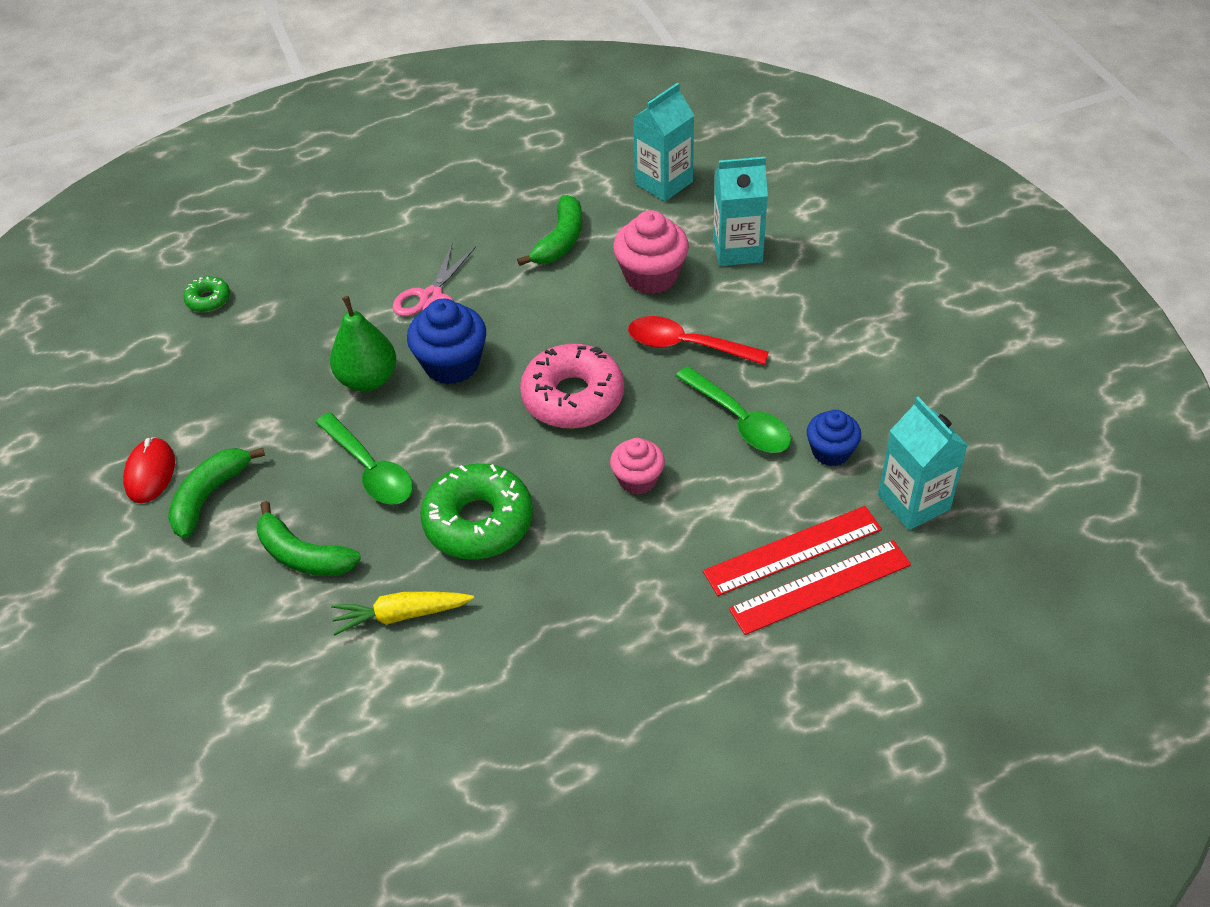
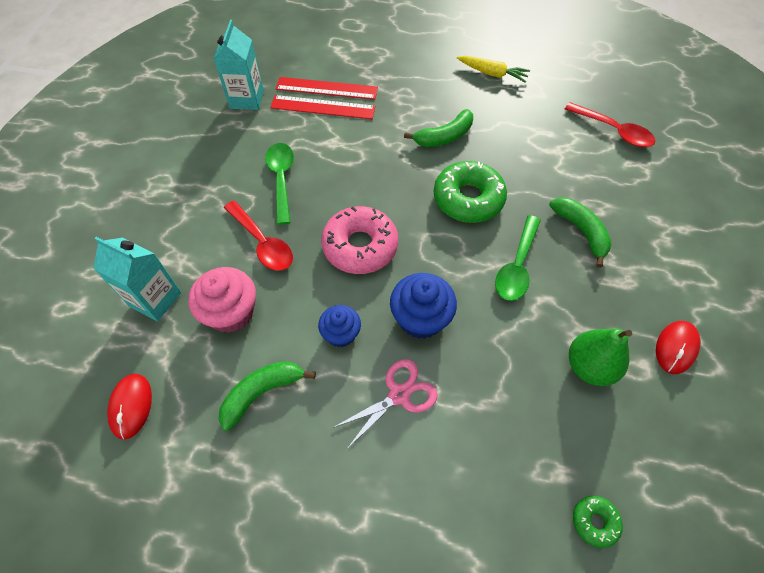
camera: 150 degrees left, 10 degrees up
green banana [168,447,265,539] -> green banana moved to [404,109,473,147]
green spoon [315,413,413,505] -> green spoon turned 150 degrees counterclockwise [495,215,541,301]
green pear [330,296,396,391] -> green pear moved to [569,329,632,386]
yellow carrot [331,591,474,636] -> yellow carrot moved to [457,56,530,83]
pink cupcake [610,438,665,495] -> none
turquoise carton [633,83,695,201] -> red mouse [107,374,152,440]
blue cupcake [807,410,861,466] -> blue cupcake moved to [318,305,361,347]
none -> red spoon [565,102,655,147]

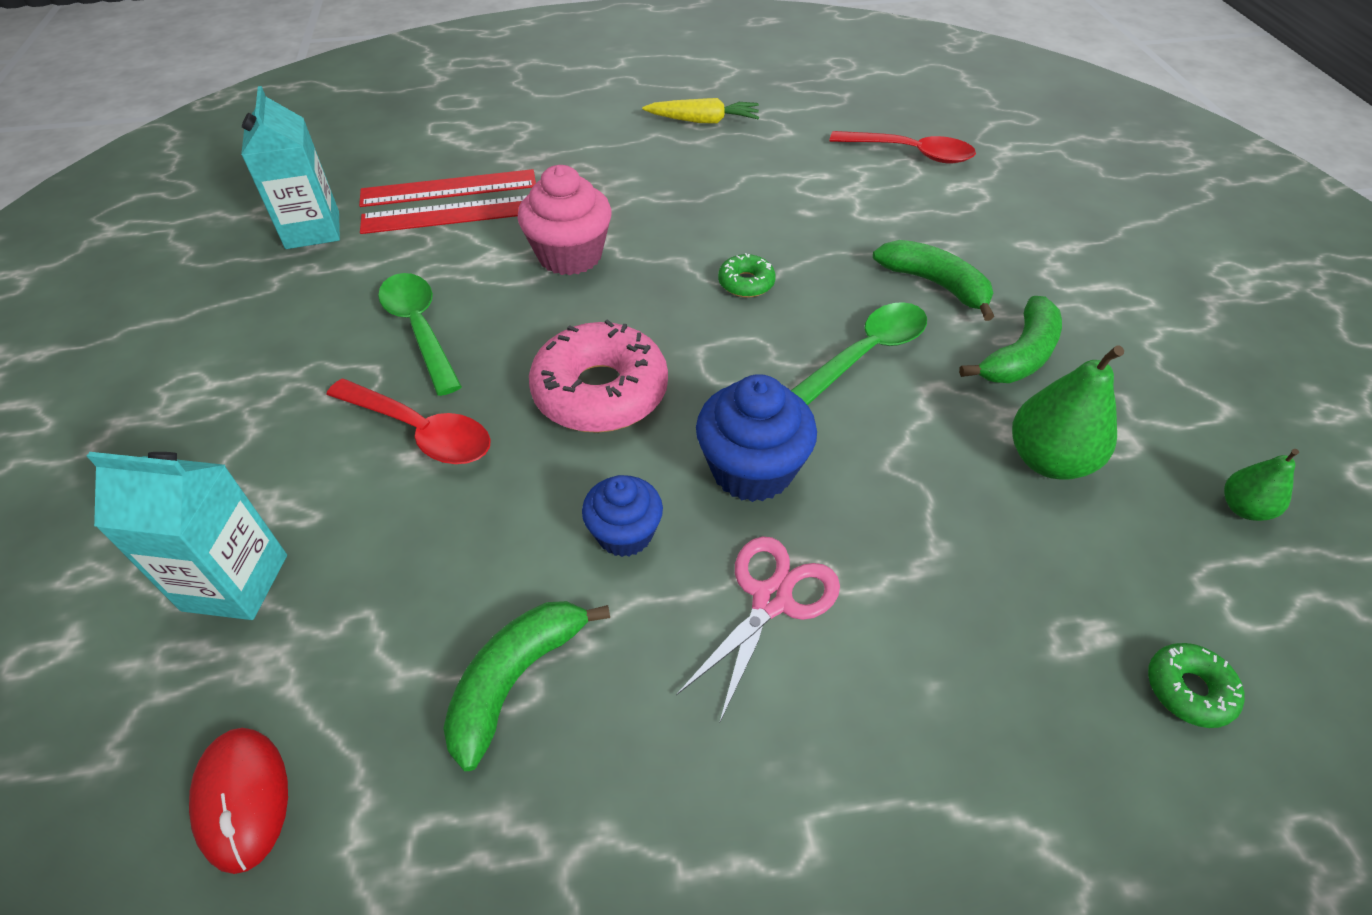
camera: 20 degrees left, 10 degrees down
pink cupcake [188,267,256,333] -> pink cupcake moved to [517,165,611,275]
green banana [404,109,473,147] -> green banana moved to [959,296,1062,383]
green donut [434,161,507,223] -> green donut [718,253,776,298], size x0.48
green spoon [495,215,541,301] -> green spoon turned 135 degrees counterclockwise [791,302,927,405]
red mouse [656,321,700,374] -> none
none -> green pear [1224,449,1299,521]

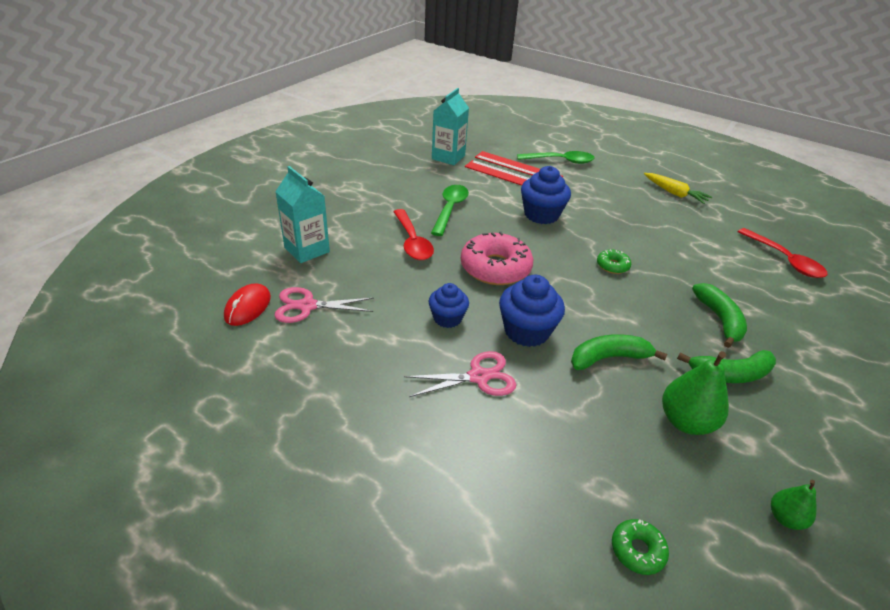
camera: 40 degrees right, 10 degrees down
green banana [443,601,610,771] -> green banana moved to [571,334,667,370]
pink cupcake [517,165,611,275] -> blue cupcake [521,166,571,224]
green spoon [791,302,927,405] -> green spoon moved to [517,151,595,164]
none -> pink scissors [274,287,374,323]

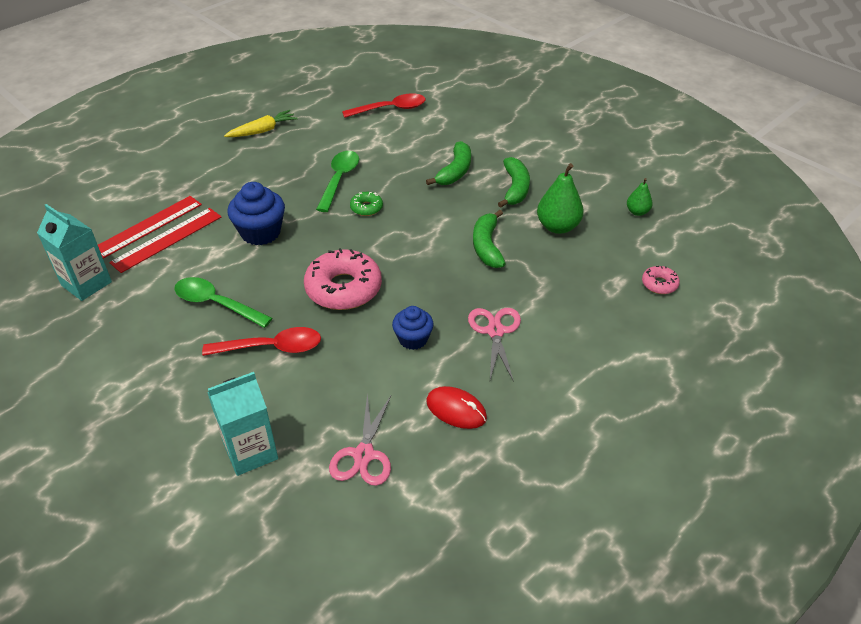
camera: 75 degrees left, 5 degrees up
red mouse [224,284,271,326] -> red mouse moved to [426,386,487,429]
blue cupcake [499,275,565,347] -> none
green spoon [517,151,595,164] -> green spoon moved to [316,151,359,212]
green donut [612,519,669,575] -> pink donut [642,266,680,294]
green banana [692,283,747,348] -> green banana turned 105 degrees clockwise [426,141,471,185]

